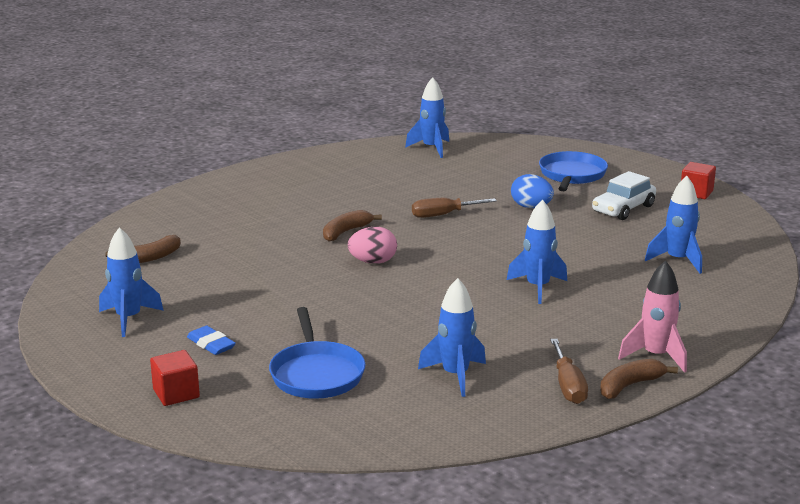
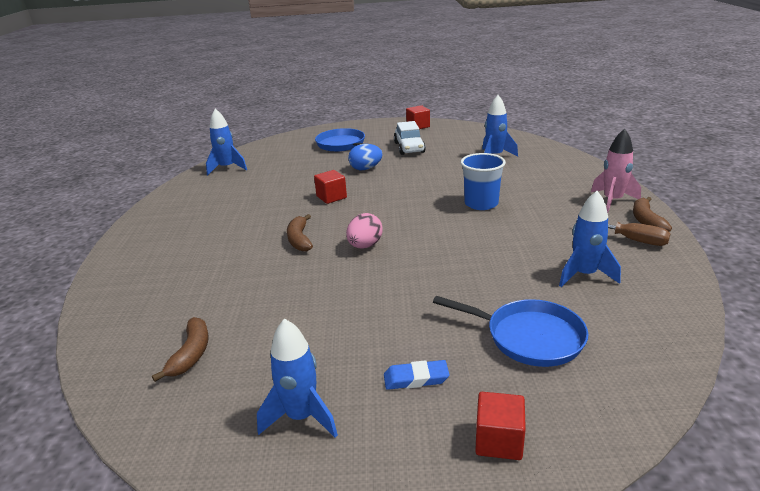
camera: 50 degrees left, 5 degrees up
brown screwdriver [412,198,497,218] -> red cube [314,170,347,204]
blue rocket [507,199,567,304] -> blue cup [461,153,506,210]

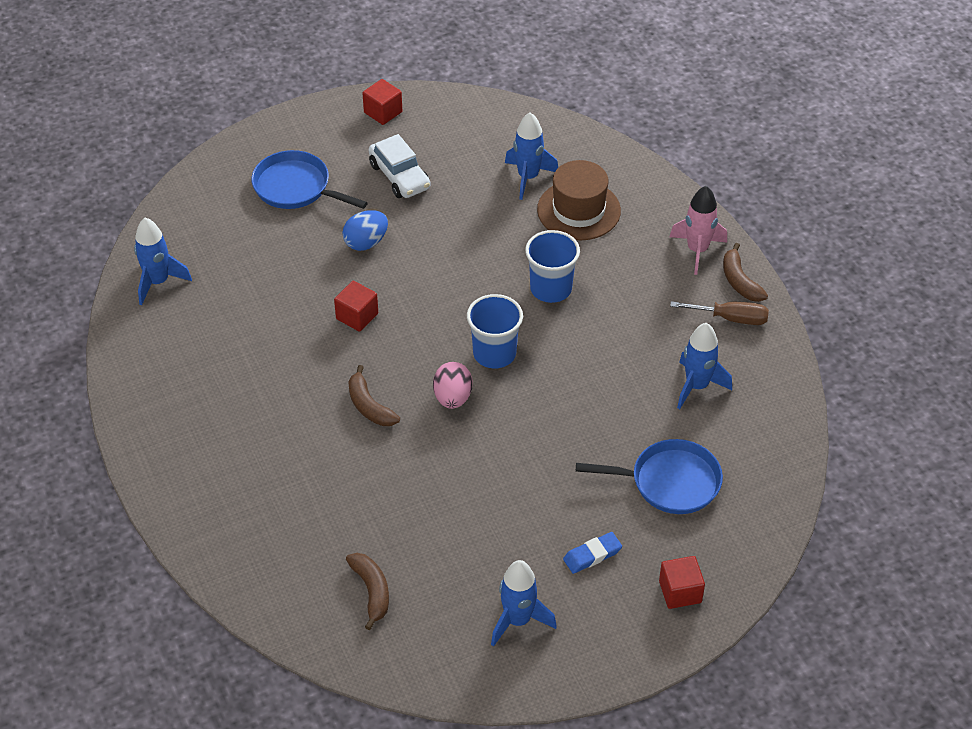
camera: 25 degrees left, 20 degrees up
none -> blue cup [467,294,523,368]
none -> brown hat [537,160,621,240]

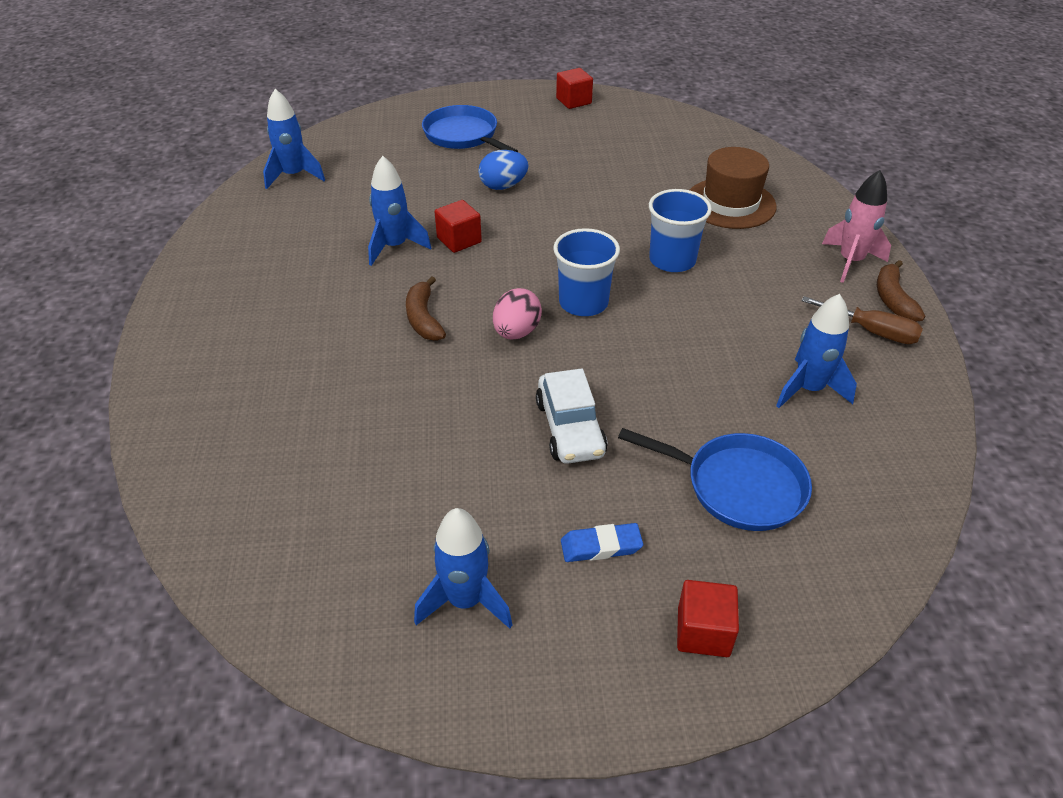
camera: 20 degrees right, 5 degrees down
brown banana [346,553,389,630] -> none
white car [369,134,430,198] -> white car moved to [536,368,608,464]
blue rocket [505,113,558,200] -> blue rocket moved to [368,156,431,266]

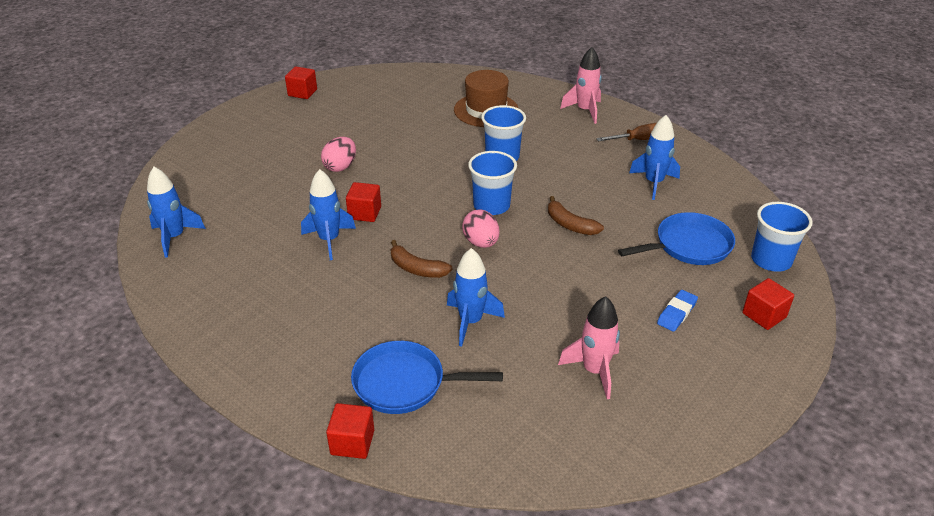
camera: 45 degrees left, 5 degrees down
blue rocket [414,508,513,629] -> blue rocket moved to [447,248,505,347]
blue pan [422,105,518,152] -> blue pan moved to [351,341,503,414]
blue egg [478,150,528,190] -> pink egg [321,137,356,172]
white car [536,368,608,464] -> none
brown banana [877,260,925,322] -> brown banana moved to [548,196,604,235]
none -> red cube [326,403,374,459]
none -> pink rocket [558,296,620,399]
none -> blue cup [751,202,813,272]

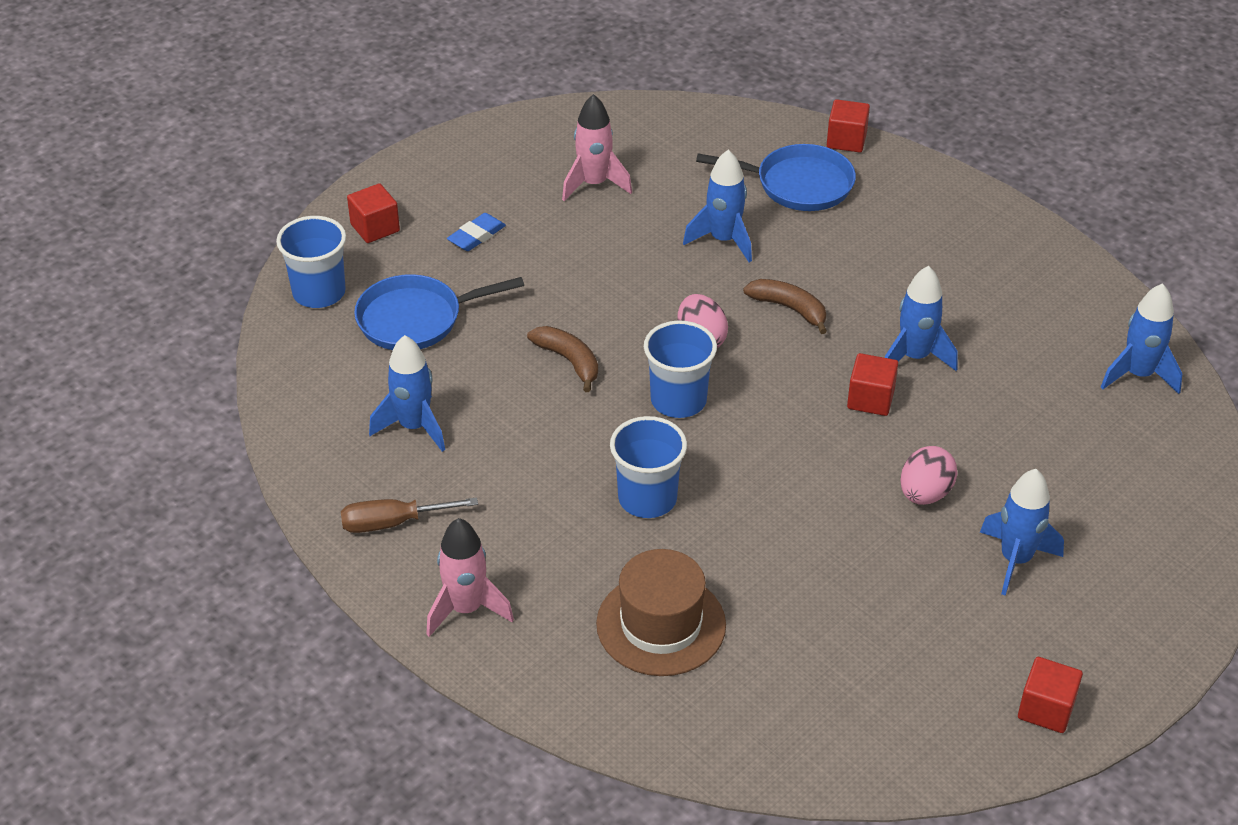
camera: 175 degrees left, 5 degrees up
none -> blue rocket [980,469,1064,596]

